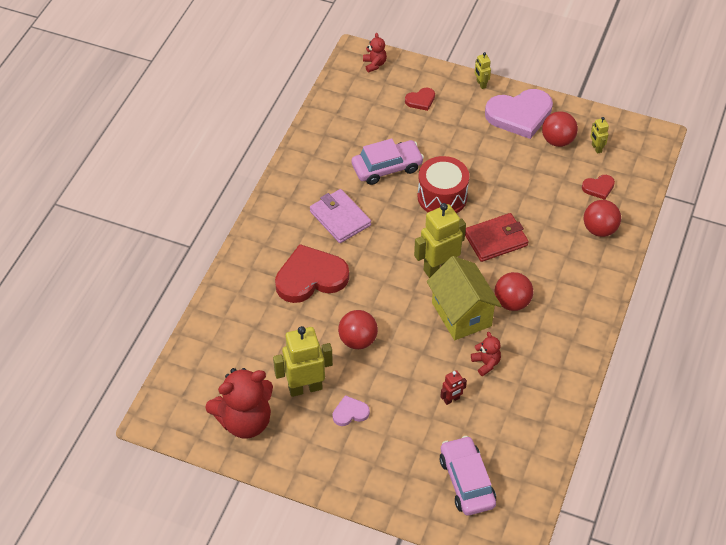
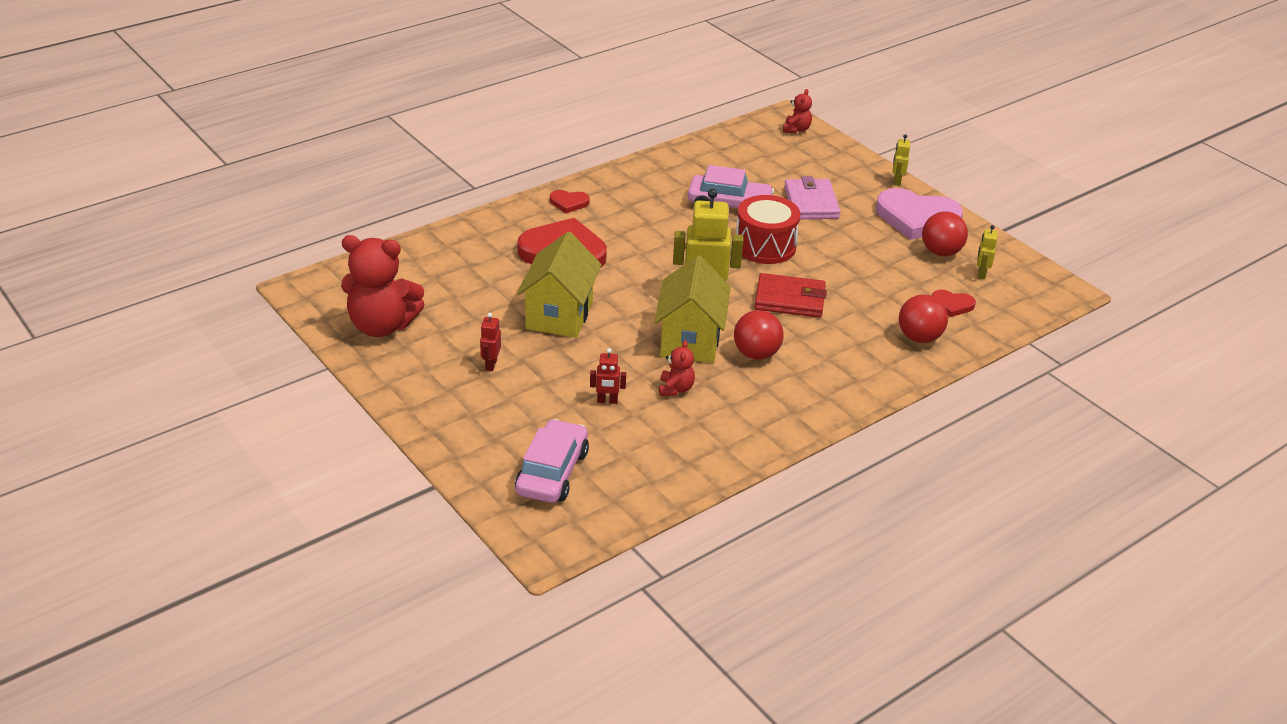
camera: 30 degrees right, 15 degrees down
yellow robot [273,326,333,397] -> none
pink wallet [310,189,371,243] -> pink wallet moved to [784,176,841,219]
pink heart [333,395,370,426] -> red robot [480,313,501,371]
red ball [338,310,378,349] -> yellow house [517,232,602,338]
red heart [405,88,435,111] -> red heart moved to [550,190,589,213]

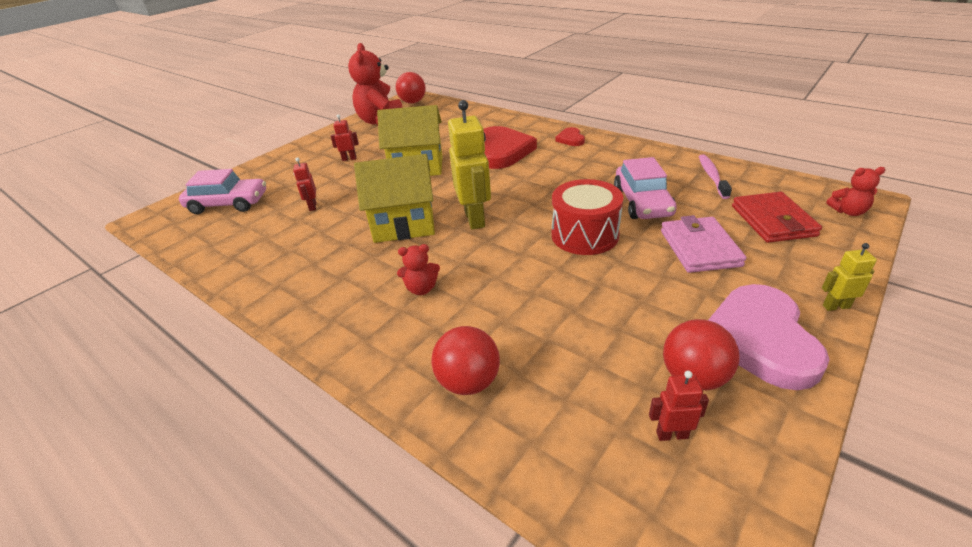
camera: 80 degrees right, 0 degrees up
red teddy bear [659,340,695,396] -> red teddy bear moved to [397,244,440,295]
red ball [734,310,784,360] -> red ball moved to [396,72,426,104]
red wallet [755,273,827,318] -> red wallet moved to [732,192,822,243]
pink wallet [784,176,841,219] -> pink wallet turned 75 degrees counterclockwise [661,215,747,273]
red heart [932,290,976,317] -> none
yellow robot [977,225,998,279] -> red robot [649,371,709,441]
none -> pink toothbrush [699,154,732,199]

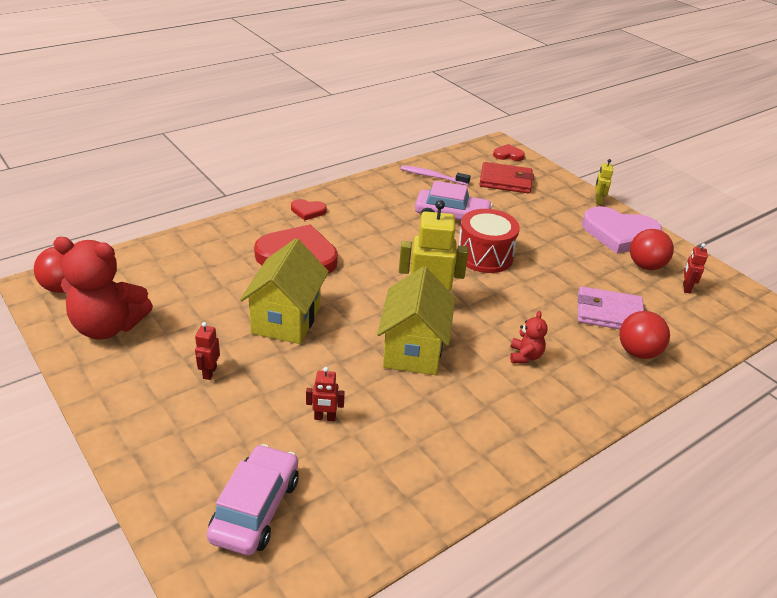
camera: 80 degrees left, 0 degrees up
pink wallet [661,215,747,273] -> pink wallet moved to [578,286,644,329]
red teddy bear [826,167,885,216] -> red heart [493,144,525,161]

